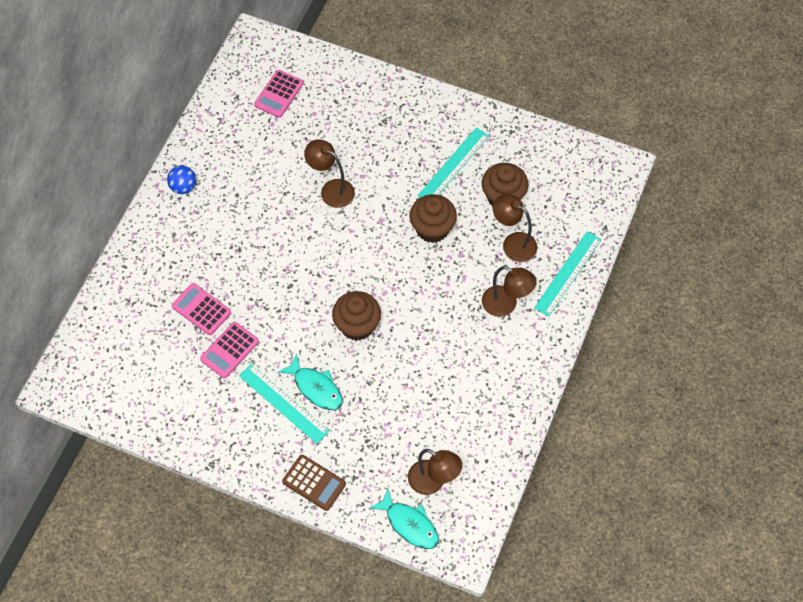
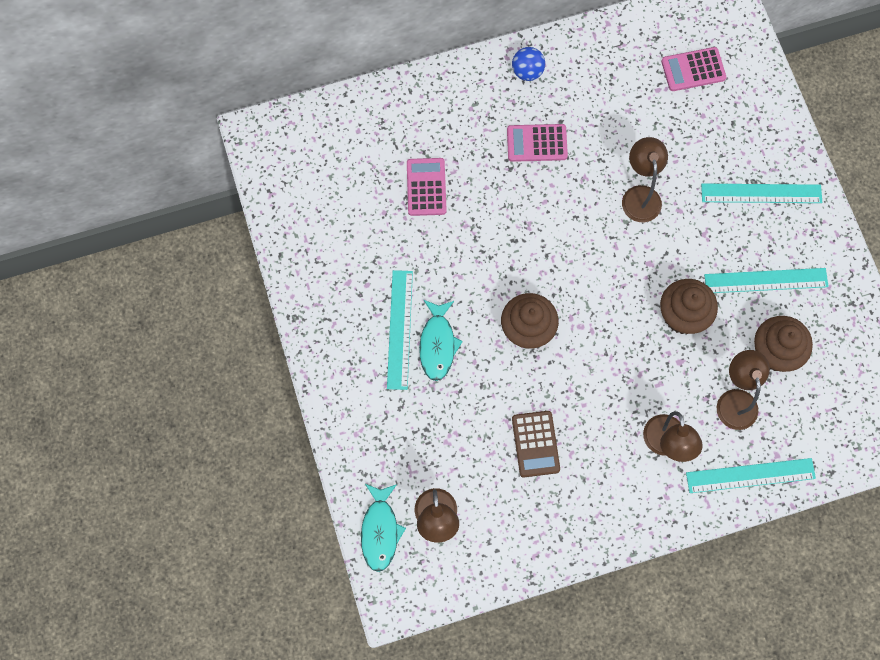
camera: 50 degrees right, 10 degrees up
pink calculator [200,322,259,378] -> pink calculator moved to [507,124,568,162]
brown calculator [282,455,346,511] -> brown calculator moved to [512,411,560,477]
none -> turquoise ruler [701,184,822,203]

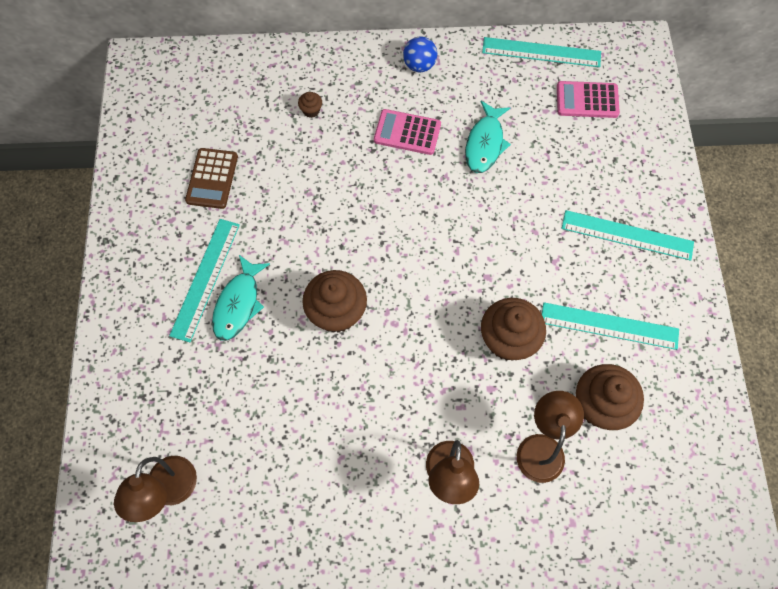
camera: 15 degrees right, 5 degrees down
turquoise fish [361,484,406,572] -> turquoise fish moved to [465,101,511,173]
pink calculator [407,158,447,216] -> none
brown calculator [512,411,560,477] -> brown calculator moved to [185,148,238,209]
brown lamp [622,137,668,222] -> none
turquoise ruler [686,458,816,493] -> turquoise ruler moved to [482,37,601,67]
none -> brown cupcake [298,92,322,118]

